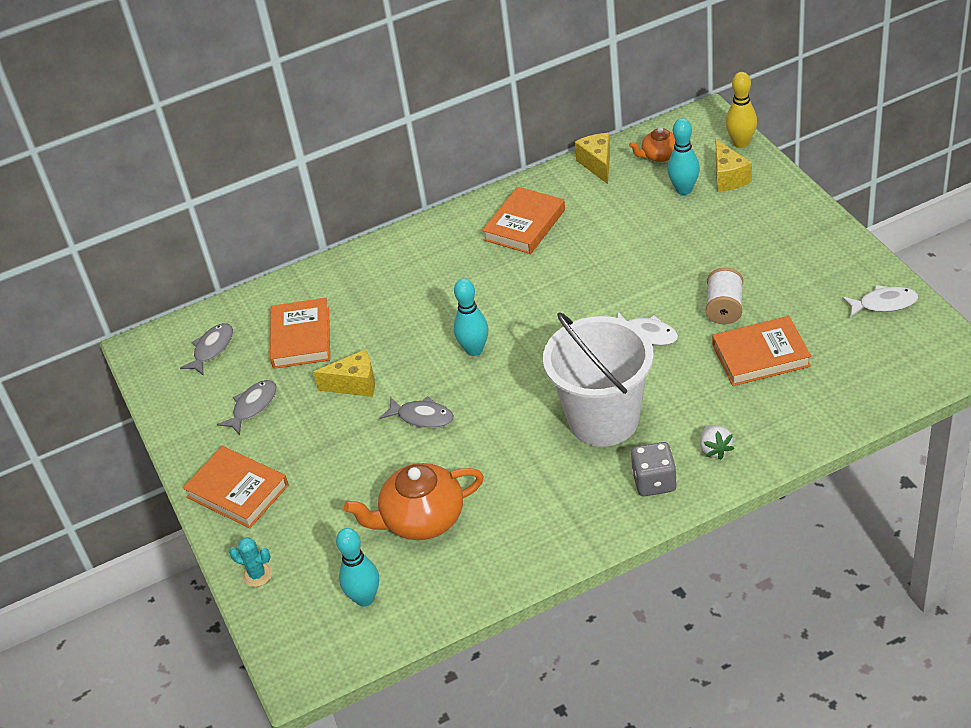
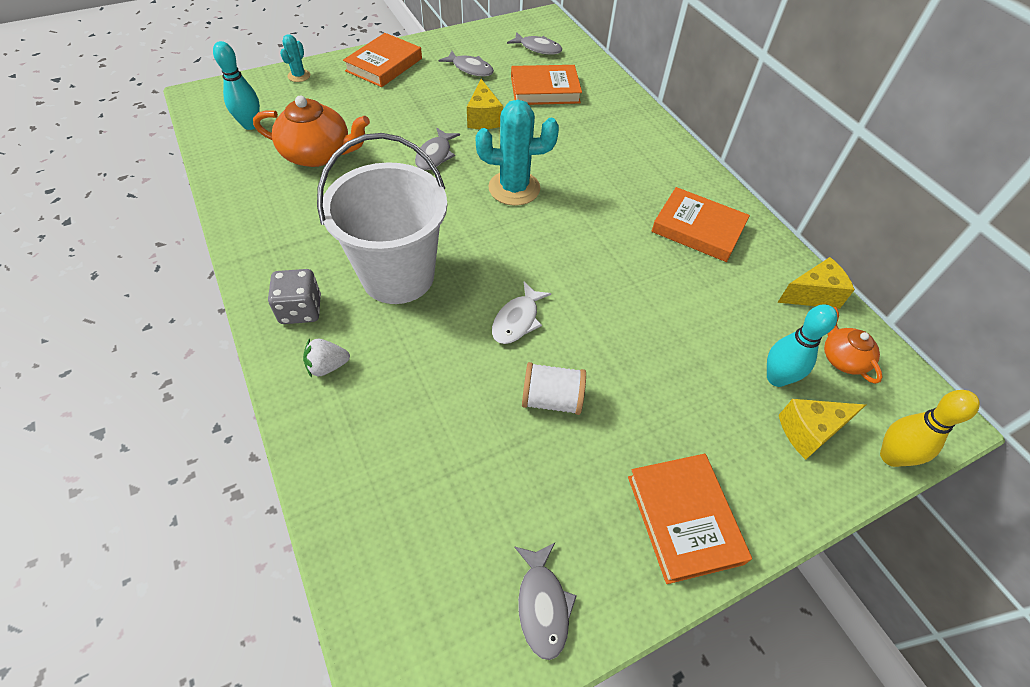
camera: 80 degrees right, 10 degrees up
orange teapot [344,463,484,540] -> orange teapot turned 120 degrees clockwise [253,96,370,167]
turquoise bowling pin [454,278,489,356] -> turquoise cactus [476,100,559,206]
orange book [712,316,811,386] -> orange book moved to [628,454,752,584]
white fish [842,285,918,317] -> grey fish [514,543,577,660]

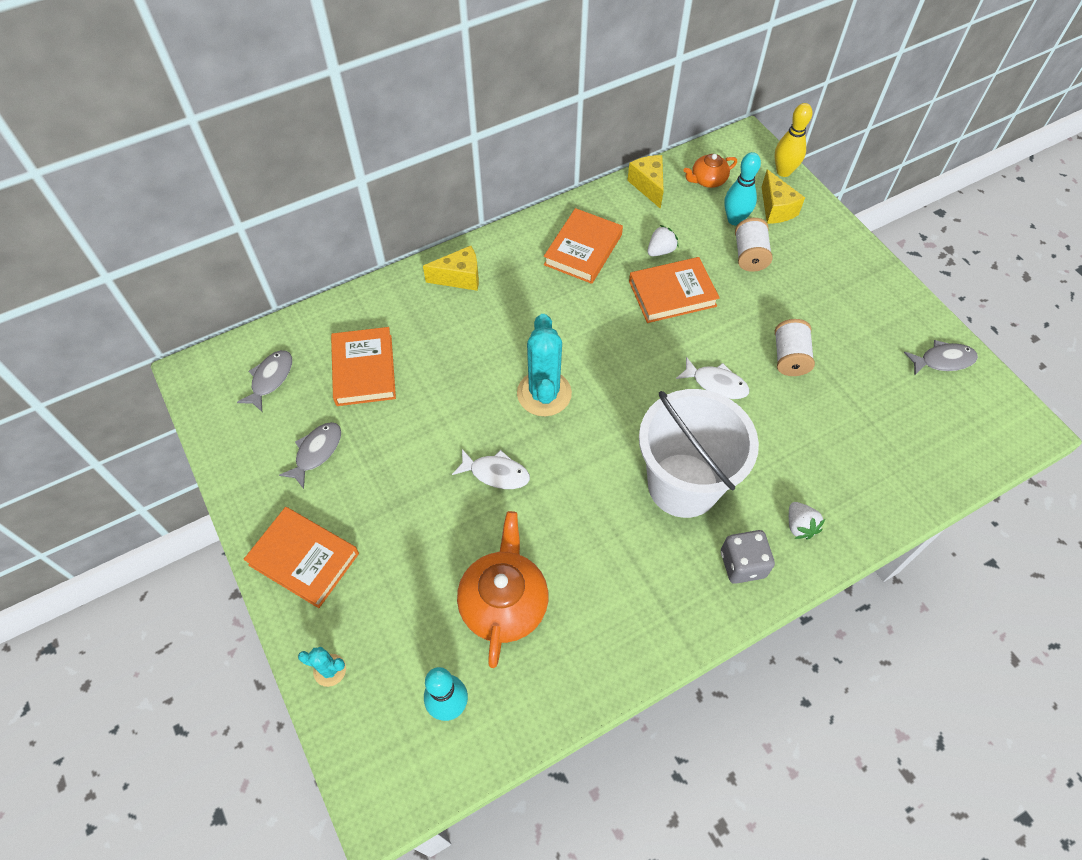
camera: 90 degrees left, 5 degrees up
grey fish [415,128,460,170] -> white fish [452,449,530,489]
yellow cheese [467,79,503,129] -> yellow cheese moved to [423,246,479,291]
orange book [628,454,752,584] -> orange book moved to [629,257,720,323]
none -> white strawberry [647,225,679,256]
none -> white spool [735,218,773,272]

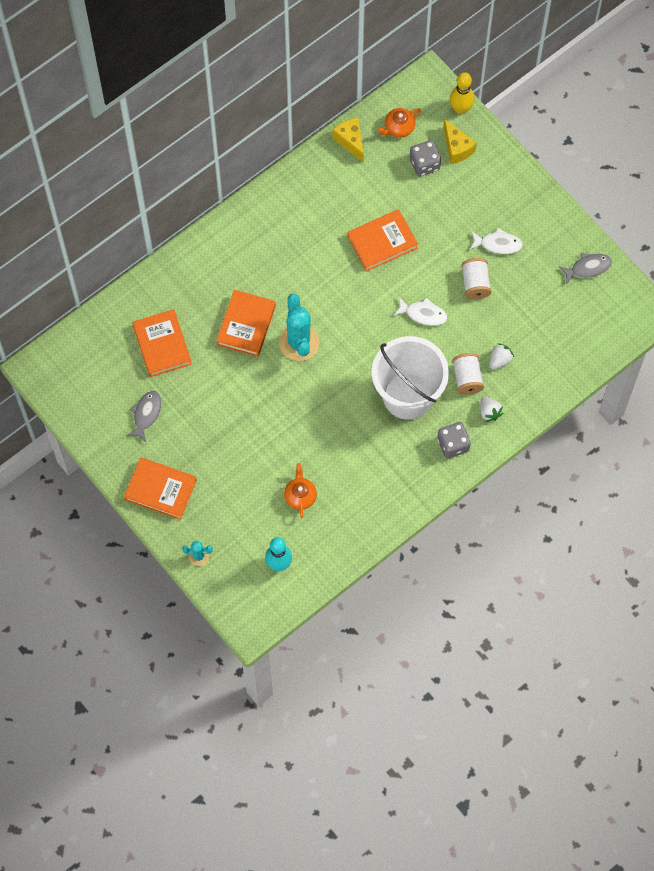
camera: 10 degrees left, 10 degrees up
grey fish [237,350,292,412] -> none
yellow cheese [423,246,479,291] -> none
white fish [452,449,530,489] -> white fish moved to [470,228,523,254]
orange teapot [457,511,548,668] -> orange teapot [284,463,317,518], size x0.56
orange book [544,208,623,284] -> orange book moved to [217,290,276,357]
white strawberry [647,225,679,256] -> white strawberry moved to [490,343,514,369]
turquoise bowling pin [724,152,761,225] -> grey dice [410,140,441,177]
white spool [735,218,773,272] -> white spool moved to [452,353,484,395]

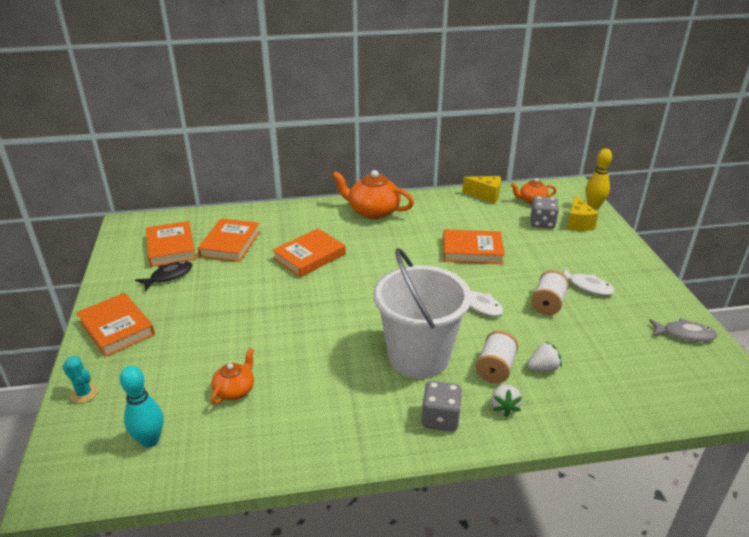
camera: 30 degrees right, 35 degrees down
grey fish [126,391,161,442] -> black fish [135,261,193,291]
turquoise cactus [279,294,319,361] -> none
yellow cheese [333,117,364,162] -> yellow cheese turned 105 degrees clockwise [462,176,501,204]
none -> orange book [146,221,196,267]
none -> orange teapot [332,170,414,219]

